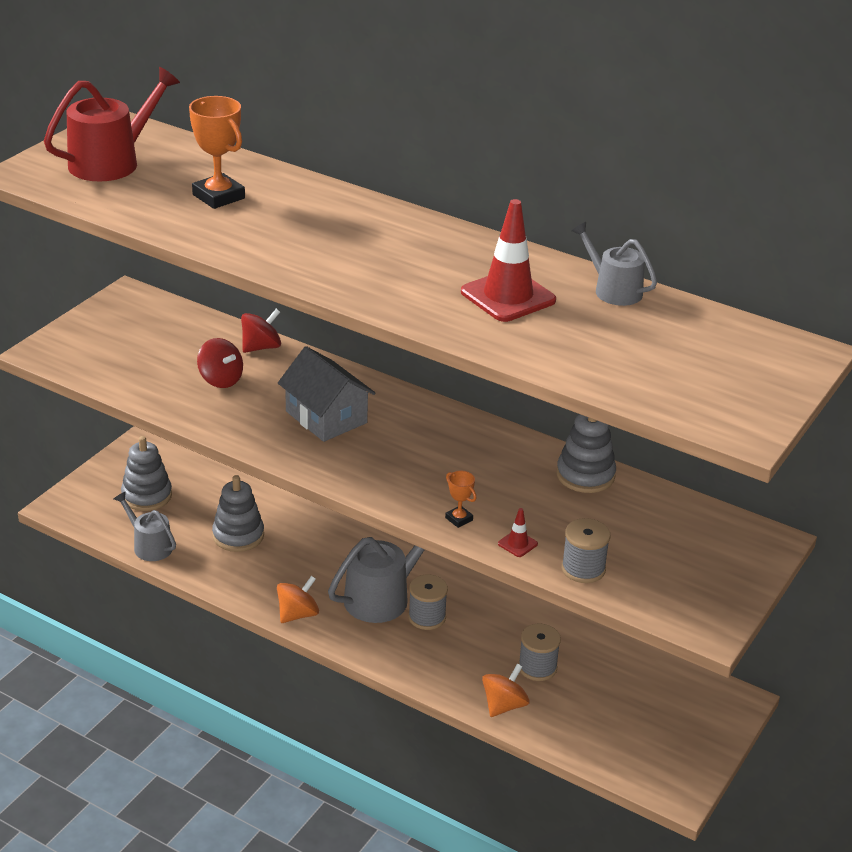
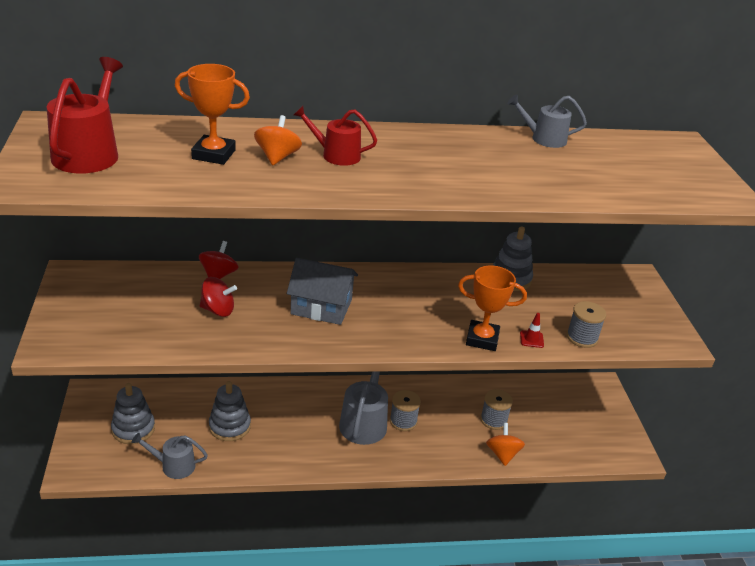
camera: 40 degrees left, 0 degrees up
orange spinning top [277,576,319,623] -> orange spinning top moved to [254,115,302,165]
orange trophy [445,471,476,528] -> orange trophy [458,265,527,351], size x1.97
red traffic cone [461,199,556,322] -> none
none -> red watering can [293,106,377,166]

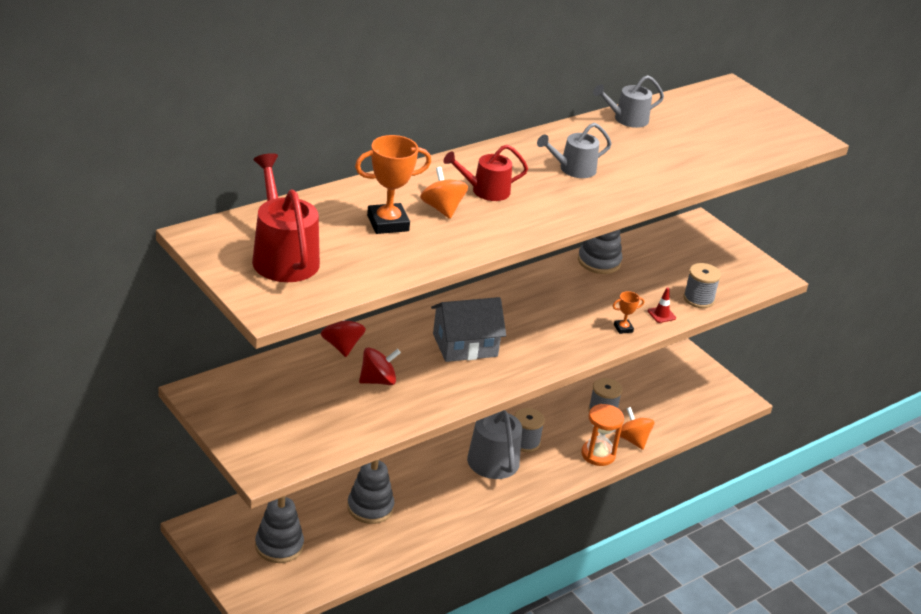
camera: 30 degrees left, 0 degrees up
grey watering can [131,433,208,479] -> grey watering can moved to [537,123,612,178]
orange trophy [458,265,527,351] -> orange trophy [613,291,644,334], size x0.51
none -> orange hourglass [581,404,624,466]

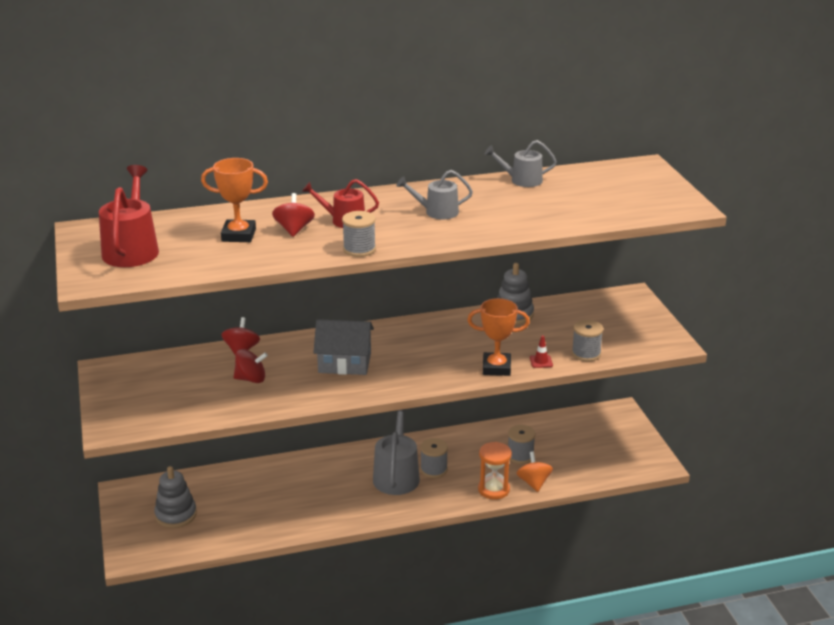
camera: 25 degrees right, 5 degrees down
grey stacking toy [347,459,394,524] -> none
orange spinning top [420,167,468,219] -> red spinning top [272,193,315,237]
orange trophy [613,291,644,334] -> orange trophy [467,298,530,376], size x1.97
none -> grey spool [342,211,376,257]

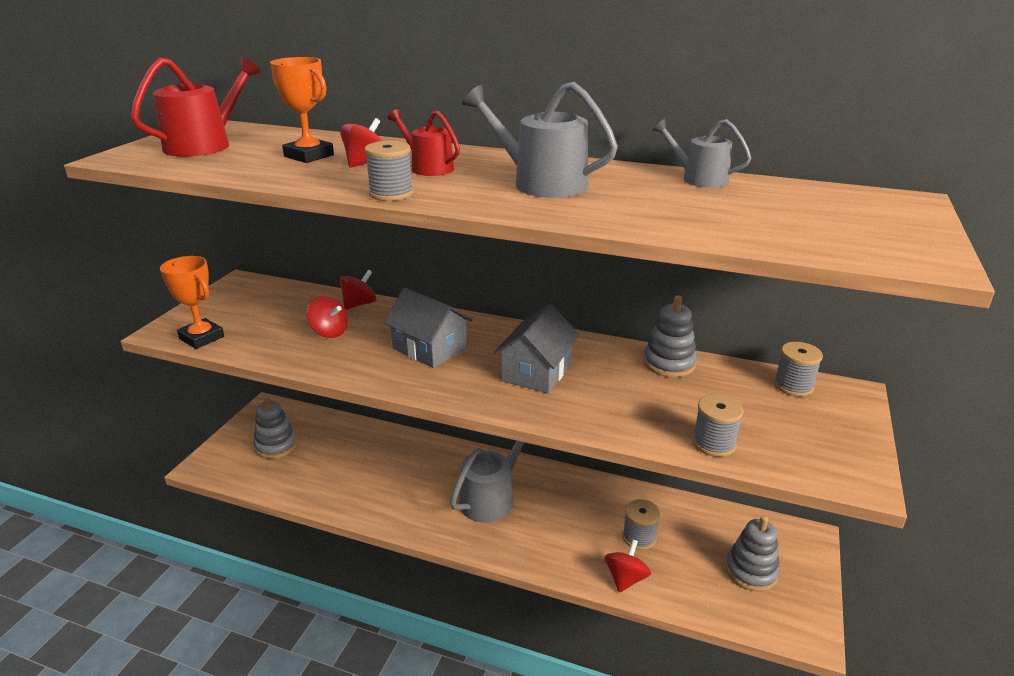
camera: 35 degrees right, 0 degrees up
grey watering can [396,170,473,219] -> grey watering can [462,82,618,198], size x1.61
grey spool [420,438,448,478] -> grey spool moved to [774,342,823,397]
orange trophy [467,298,530,376] -> orange trophy moved to [160,256,224,349]
orange hourglass [478,442,512,500] -> none
orange spinning top [516,452,553,492] -> red spinning top [605,540,651,593]
red traffic cone [530,335,553,368] -> none
none -> grey house [494,304,580,394]
none -> grey stacking toy [725,516,780,592]

